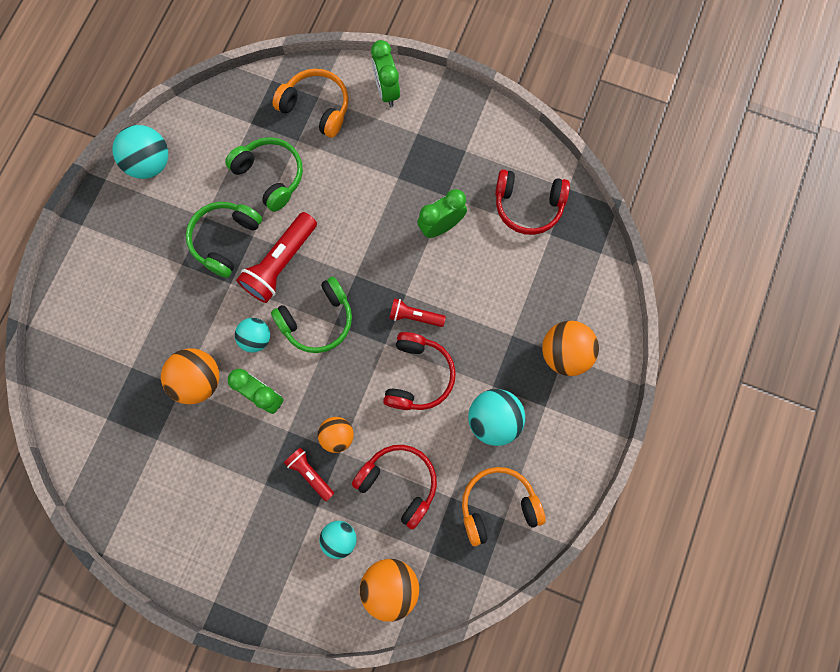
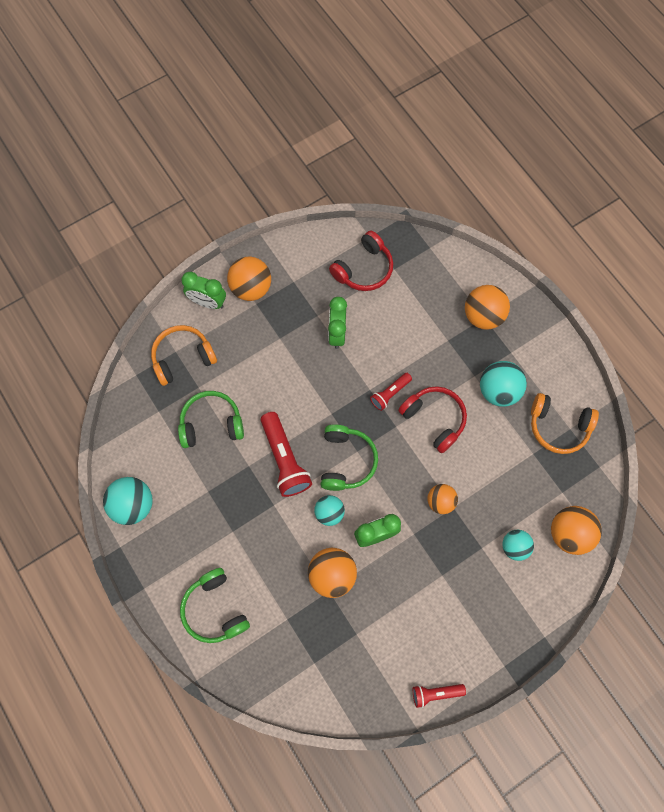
camera: 55 degrees left, 5 degrees down
green headphones [186,202,262,278] -> green headphones moved to [180,568,250,643]
red flashlight [284,447,334,501] -> red flashlight moved to [413,684,466,708]
red headphones [352,445,437,530] -> none
orange headphones [462,467,546,546] -> orange headphones turned 90 degrees counterclockwise [531,393,599,454]
none -> orange ball [227,257,271,301]

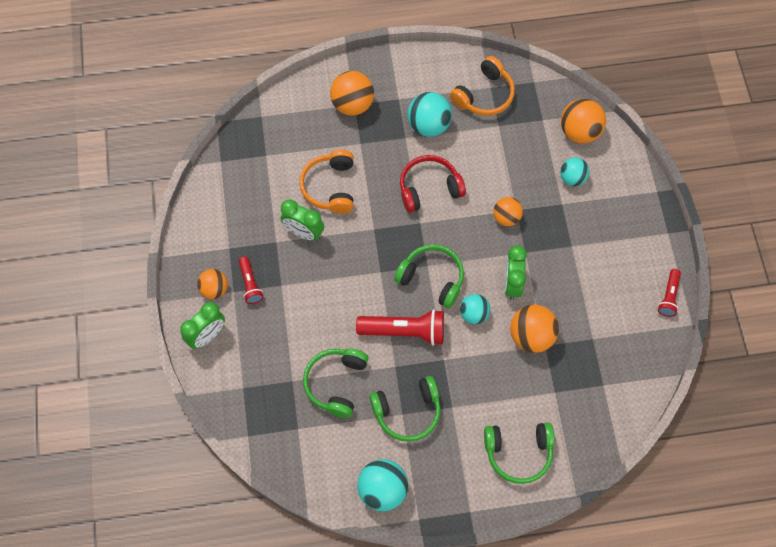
camera: 65 degrees left, 5 degrees down
orange headphones [151,325,217,386] -> orange headphones moved to [299,150,354,214]
orange ball [227,257,271,301] -> orange ball [197,269,228,299], size x0.64
red headphones [329,231,393,291] -> none
red flashlight [370,373,412,411] -> red flashlight moved to [239,257,264,304]
none -> green headphones [369,376,441,442]

